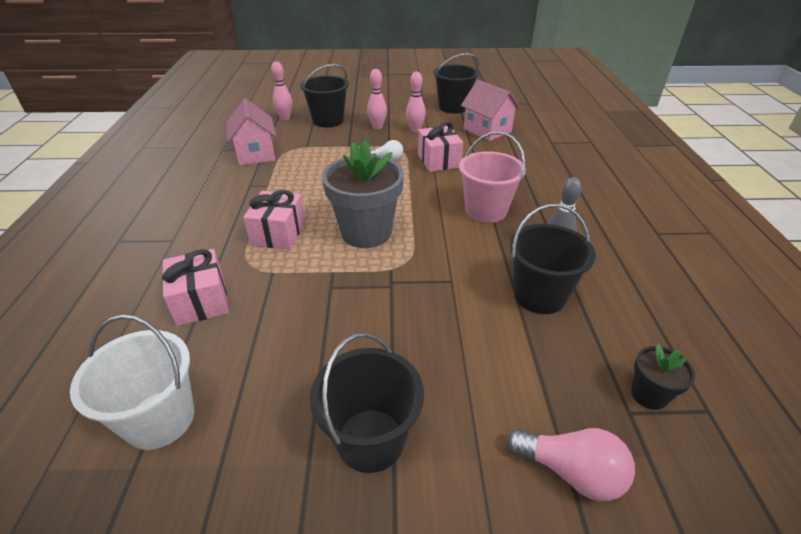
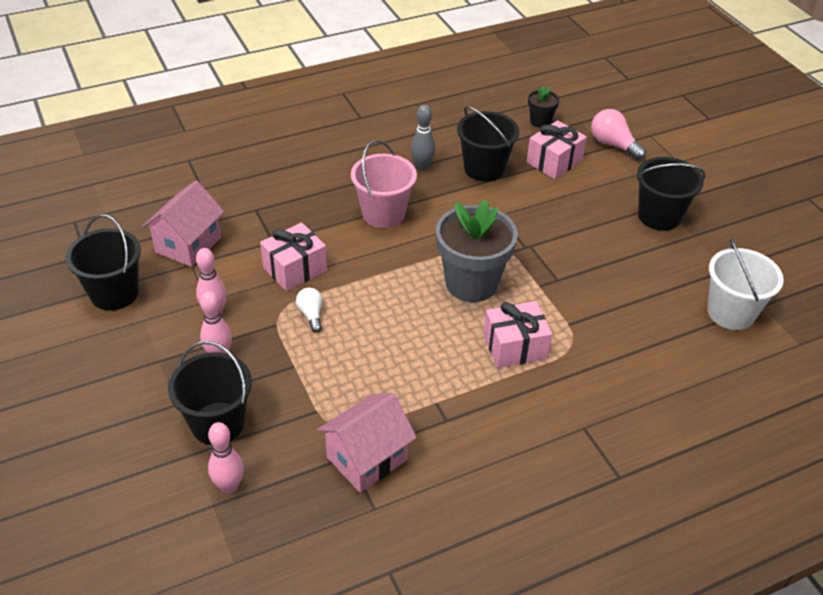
camera: 115 degrees left, 5 degrees up
pink gift [162,249,229,326] -> pink gift moved to [527,120,587,179]
pink light bulb [506,428,635,501] -> pink light bulb turned 45 degrees counterclockwise [591,109,646,160]

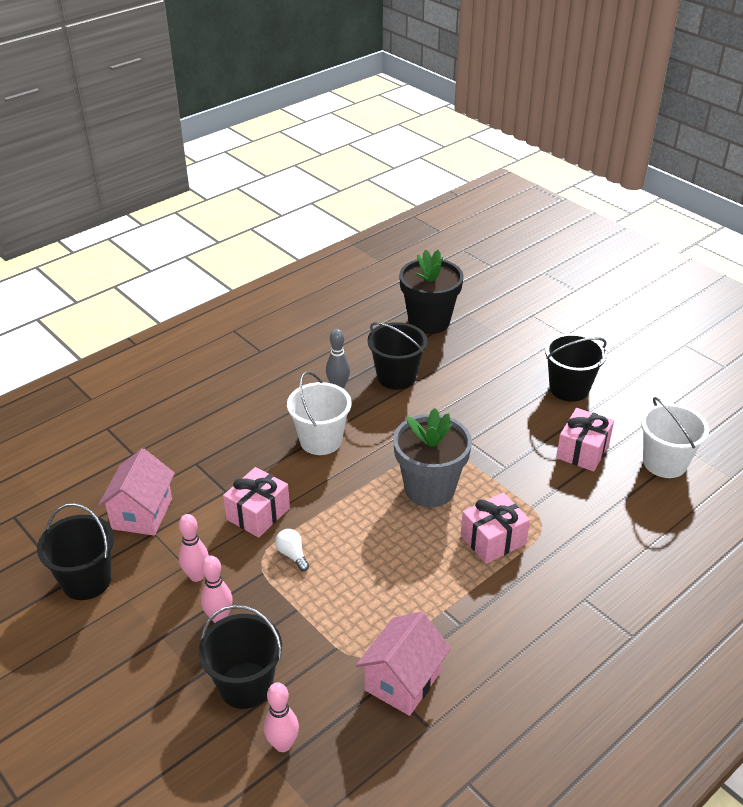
camera: 15 degrees left, 5 degrees down
pink bucket [351,140,417,228] -> white bucket [287,371,351,455]
pink gift [527,120,587,179] -> pink gift moved to [556,408,614,471]
black flower pot [528,85,560,128] -> black flower pot [399,249,464,334], size x2.11
pink light bulb [591,109,646,160] -> none

